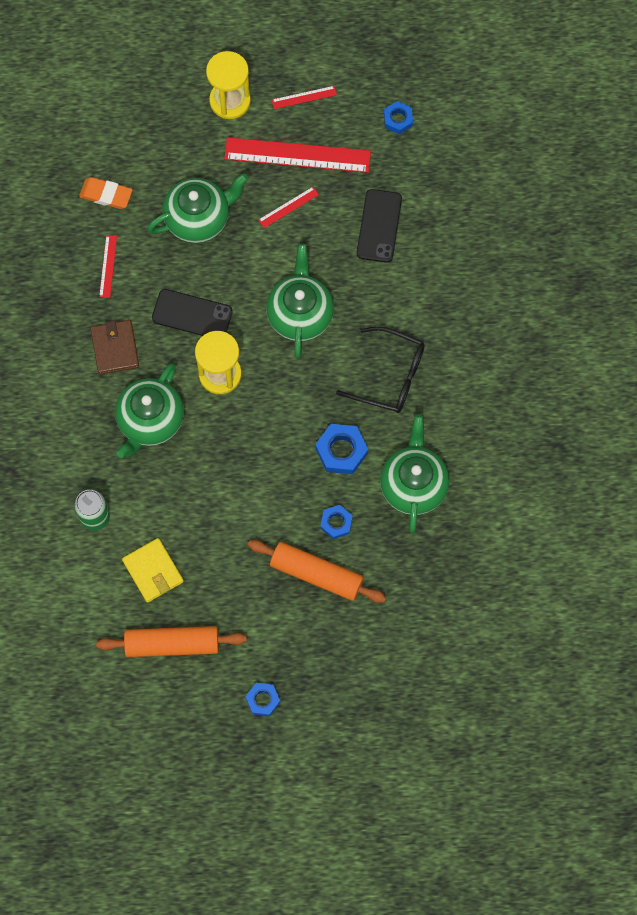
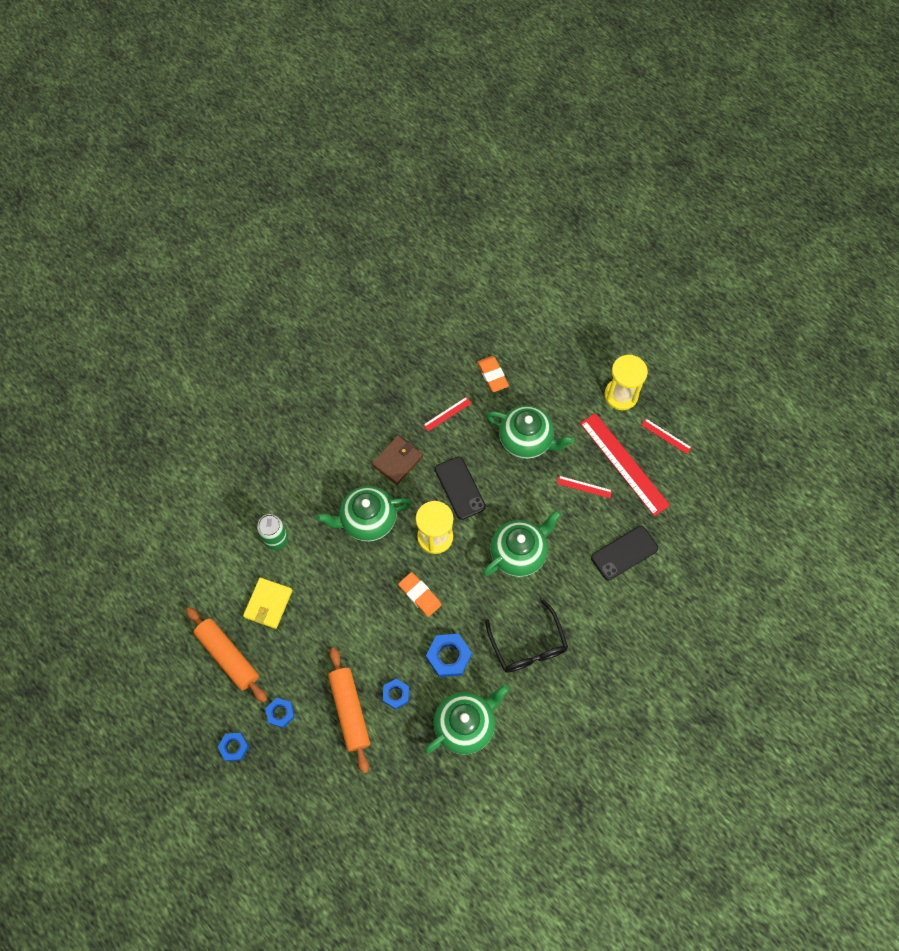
camera: 50 degrees right, 5 degrees down
blue nut [384,101,413,134] -> blue nut moved to [266,698,295,728]
none -> orange eraser [398,572,442,617]

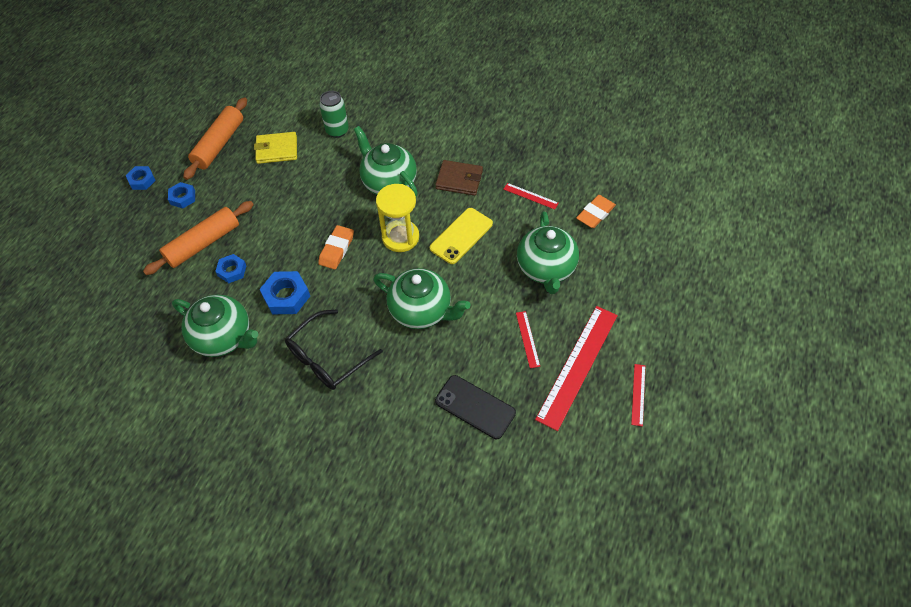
camera: 65 degrees right, 10 degrees down
black phone [435,457,486,520] -> yellow phone [430,208,493,264]
yellow hourglass [604,355,648,410] -> none

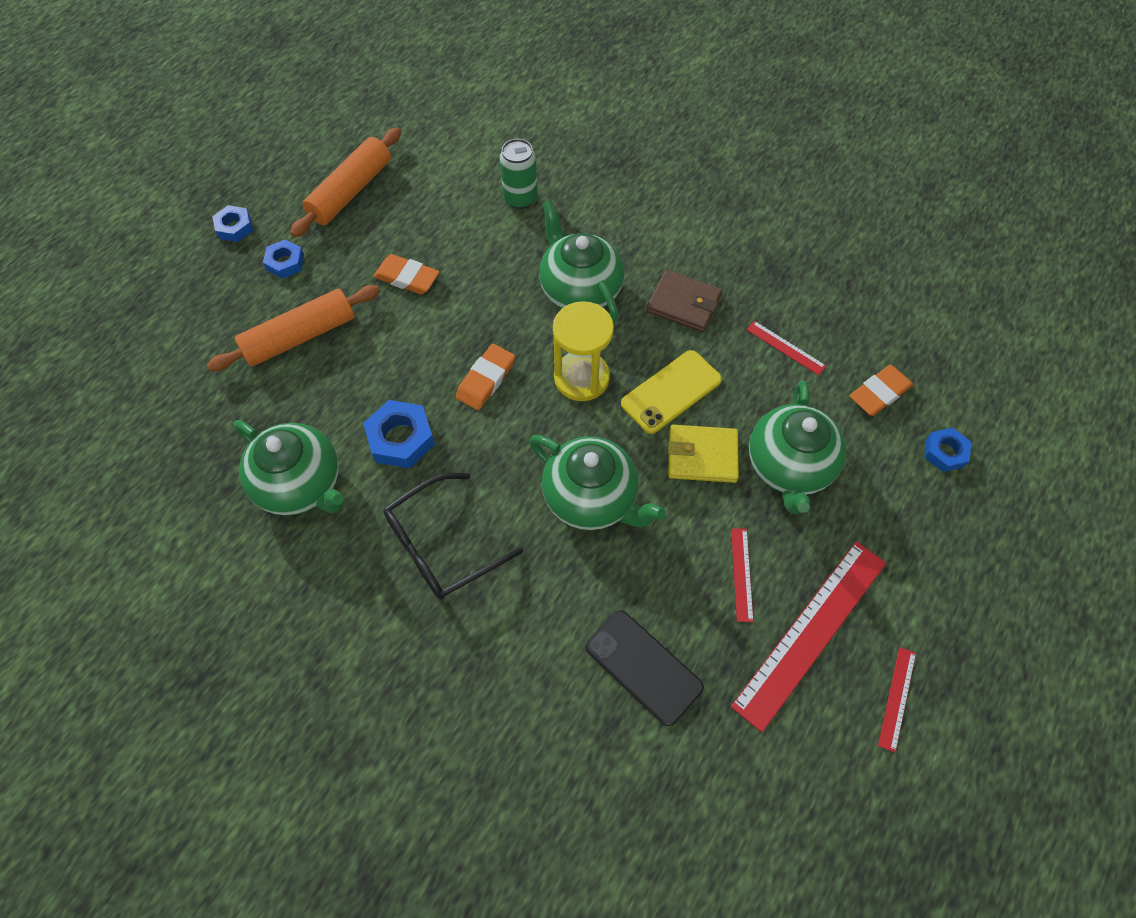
camera: 10 degrees right, 5 degrees up
blue nut [215,254,246,283] -> blue nut moved to [924,428,971,472]
yellow wallet [254,132,297,164] -> yellow wallet moved to [668,425,739,483]
none -> orange eraser [374,254,439,294]

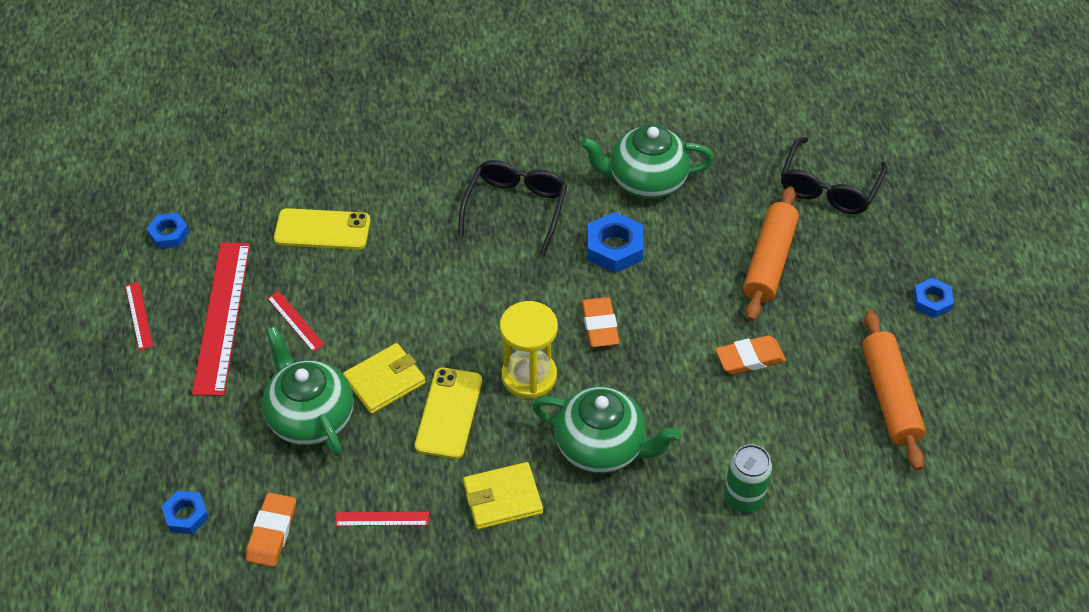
camera: 140 degrees right, 10 degrees down
blue nut [263,239,304,279] -> blue nut moved to [147,213,189,249]
green teapot [529,435,666,530] -> none
black phone [586,610,704,726] -> yellow phone [274,208,370,250]
brown wallet [646,270,722,332] -> yellow wallet [463,462,543,529]
none -> black glasses [781,137,887,214]

